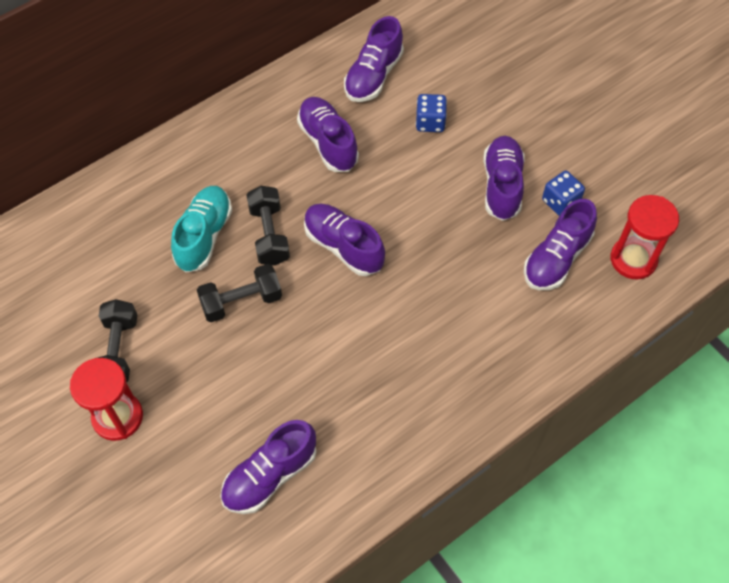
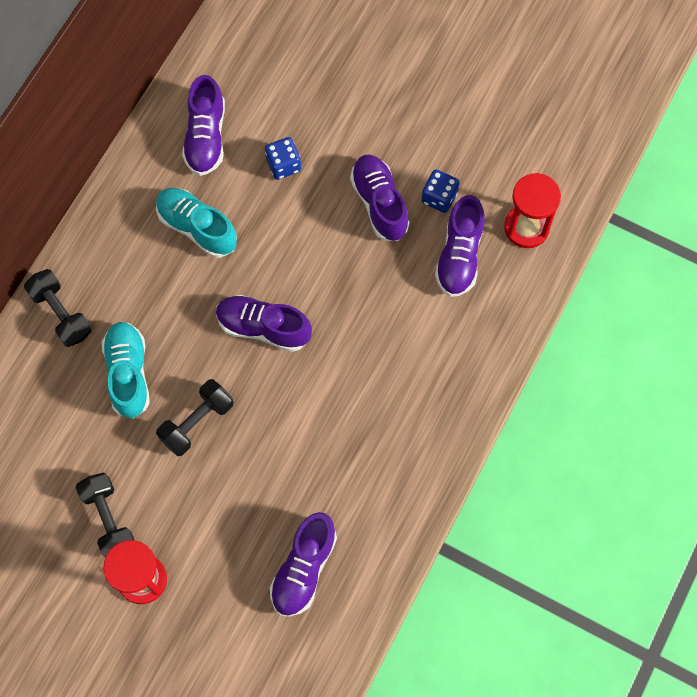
camera: 25 degrees left, 10 degrees up
black dumbbell [246,186,290,265] -> black dumbbell moved to [24,269,92,347]
purple shoe [297,97,359,172] -> turquoise shoe [156,188,237,258]

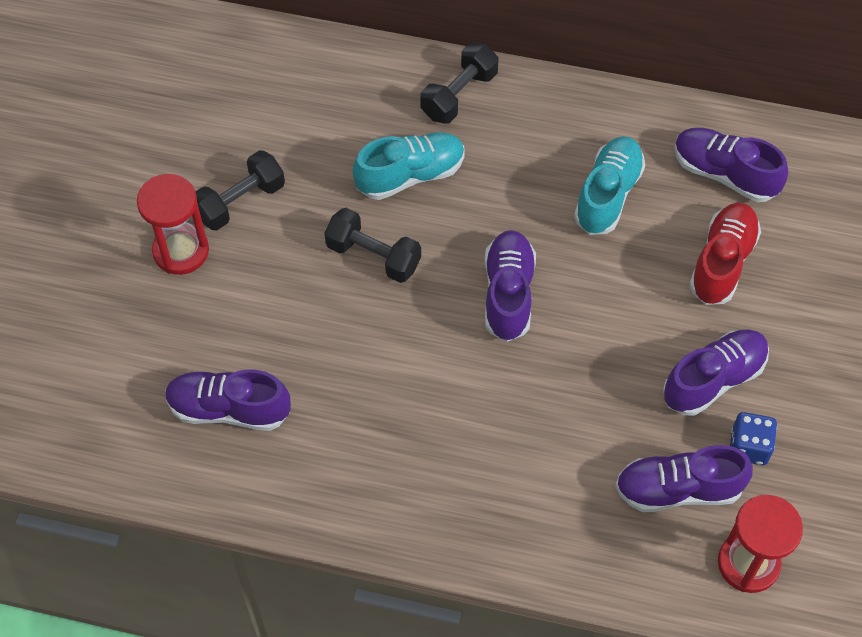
camera: 75 degrees right, 10 degrees down
purple shoe [182,75,225,176] -> purple shoe turned 45 degrees clockwise [674,128,788,202]
blue dice [265,137,301,180] -> red shoe [689,202,761,305]

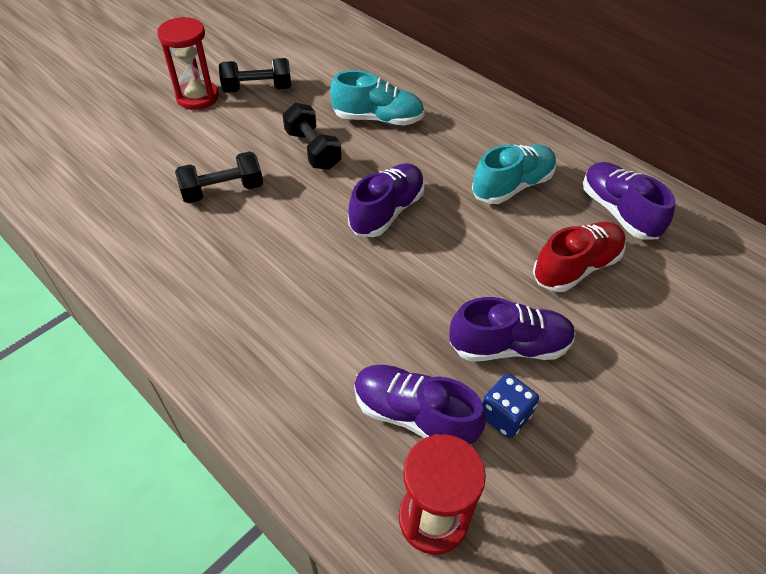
camera: 30 degrees right, 10 degrees down
purple shoe [165,369,291,431] -> none
black dumbbell [420,42,499,124] -> black dumbbell moved to [175,151,263,203]

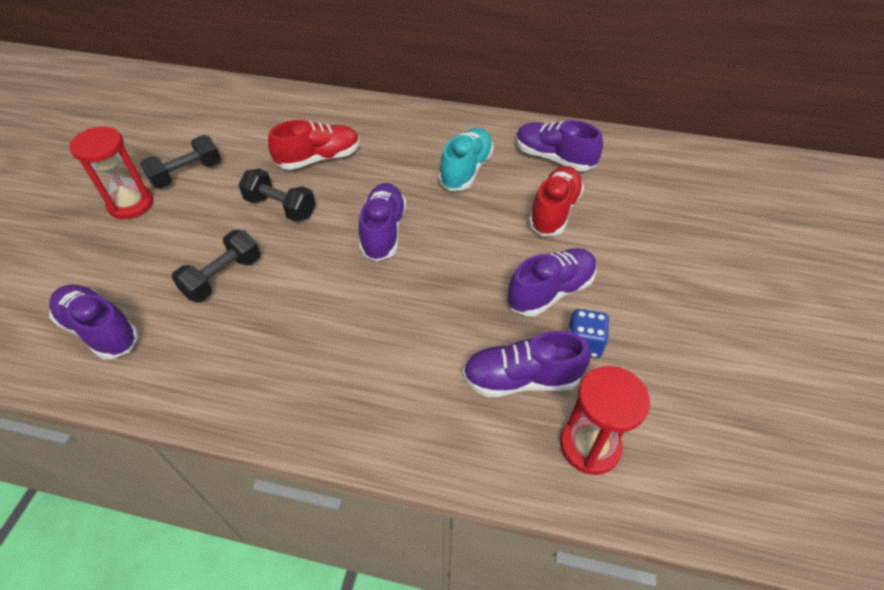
camera: 30 degrees left, 0 degrees up
turquoise shoe [330,70,425,126] -> red shoe [268,120,360,170]
none -> purple shoe [49,285,138,359]

